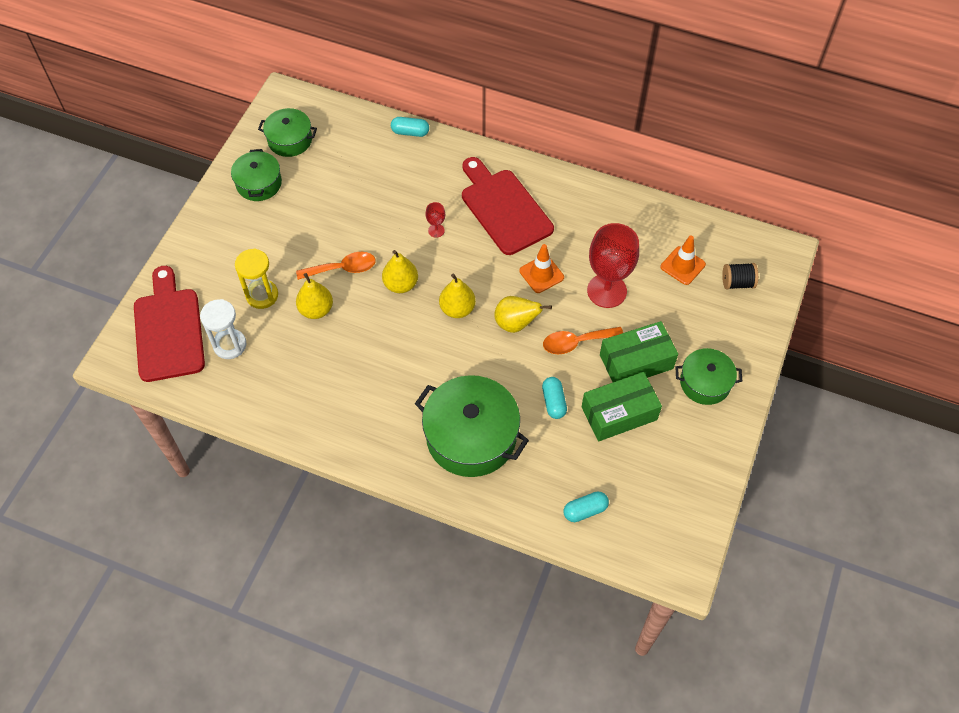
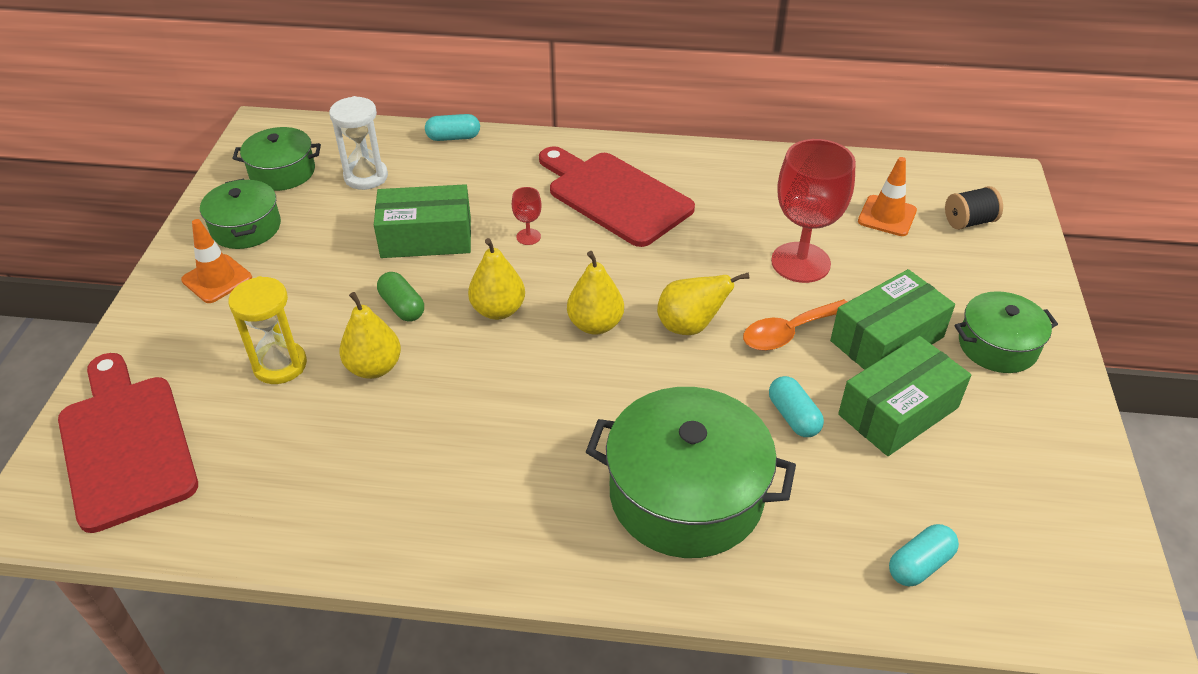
camera: 15 degrees left, 15 degrees down
white hourglass [200,299,247,359] -> white hourglass moved to [329,96,388,190]
orange spoon [296,252,376,280] -> green capsule [377,272,424,322]
orange traffic cone [519,244,564,293] -> orange traffic cone moved to [181,219,252,303]
none -> green box [374,184,471,258]

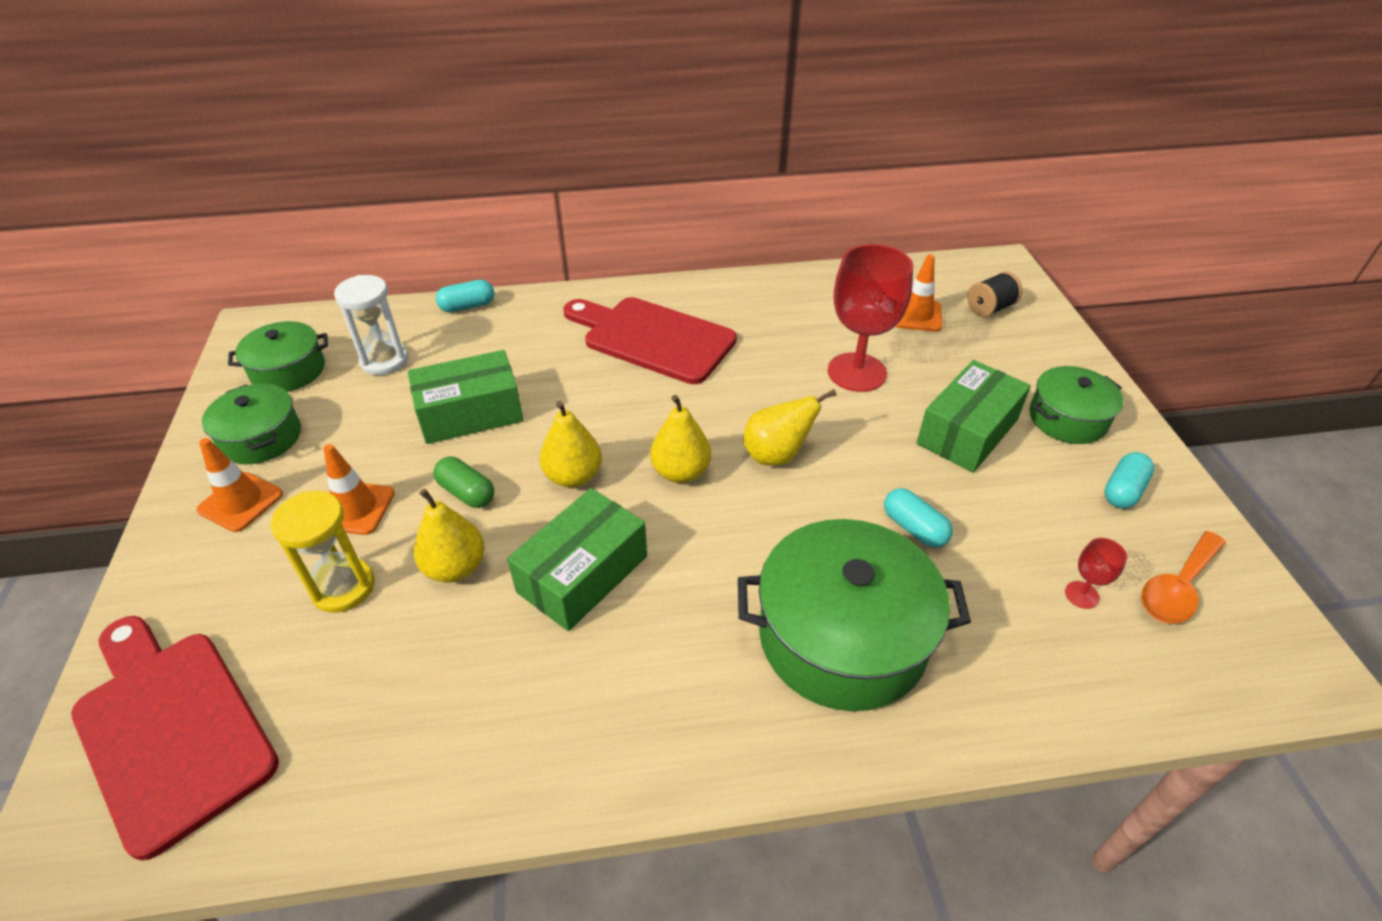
camera: 15 degrees left, 0 degrees up
red goblet [512,187,542,245] -> red goblet moved to [1065,538,1127,609]
orange spoon [743,299,847,351] -> orange spoon moved to [1141,531,1226,624]
green box [838,336,971,456] -> green box moved to [507,488,647,631]
turquoise capsule [889,524,959,586] -> turquoise capsule moved to [1104,452,1154,509]
none -> orange traffic cone [324,444,395,535]

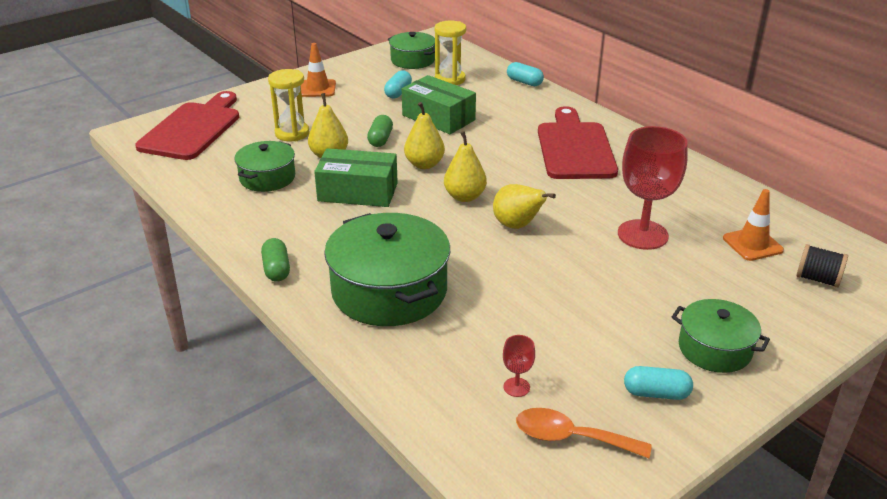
camera: 60 degrees right, 10 degrees down
green pot [202,384,301,464] -> green pot moved to [234,141,295,192]
orange traffic cone [324,444,395,535] -> none
white hourglass [334,275,408,375] -> yellow hourglass [435,21,466,85]
turquoise capsule [884,488,953,548] -> turquoise capsule moved to [384,70,412,98]
green box [917,360,1031,473] -> none
none -> green capsule [261,238,290,282]

